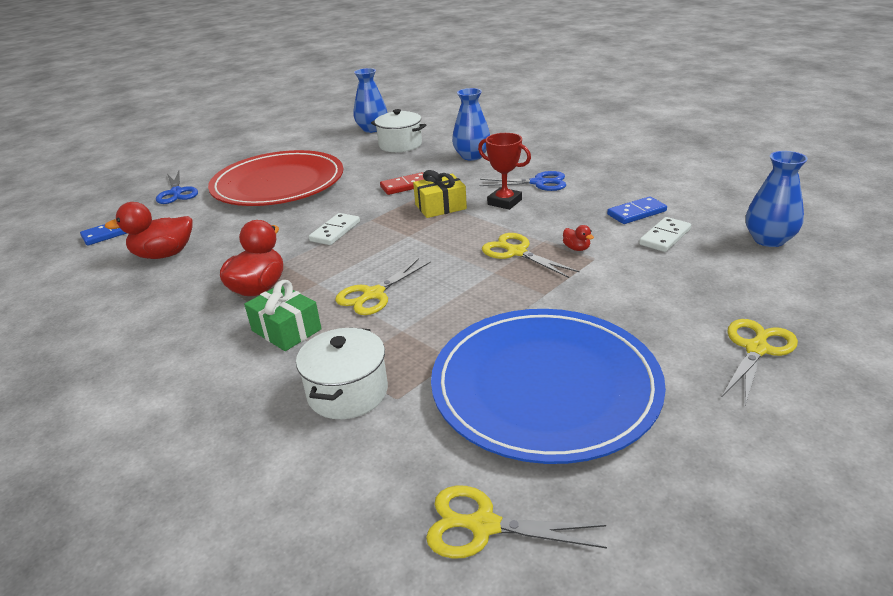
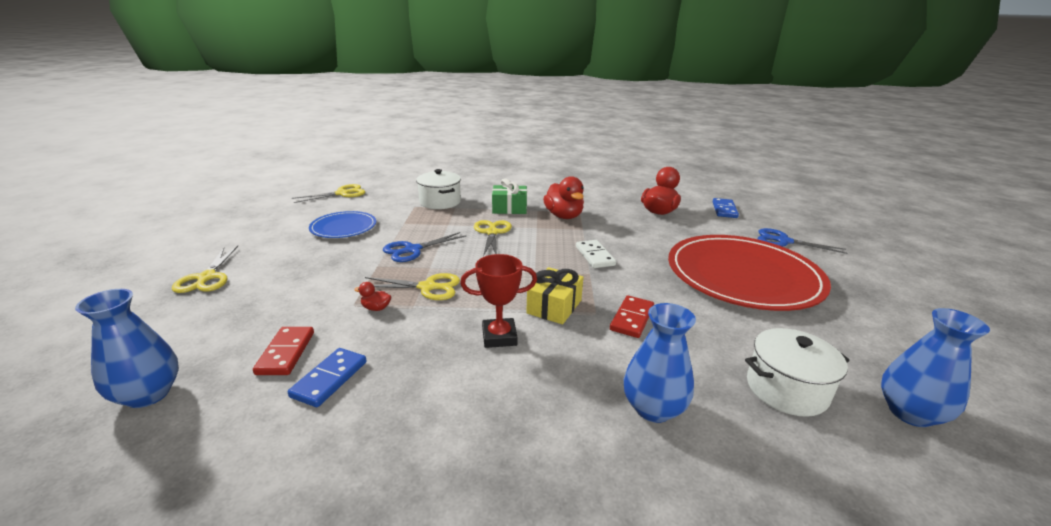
camera: 135 degrees right, 5 degrees down
blue plate [431,309,666,464] -> blue plate [309,211,376,238], size x0.50
blue scissors [479,171,566,191] -> blue scissors moved to [383,232,466,262]
white domino [639,217,691,252] -> red domino [253,327,314,375]

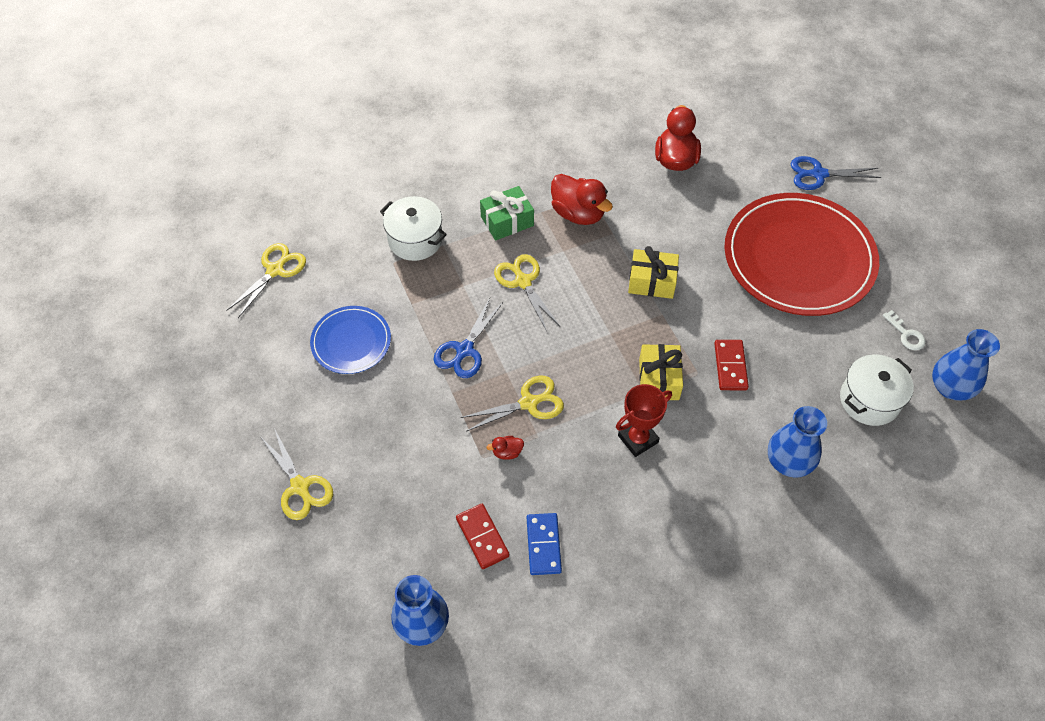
camera: 25 degrees left, 30 degrees up
white domino [576,240,616,268] -> yellow gift [628,246,679,299]
blue domino [713,198,739,218] -> none
none -> white key [883,310,926,350]

